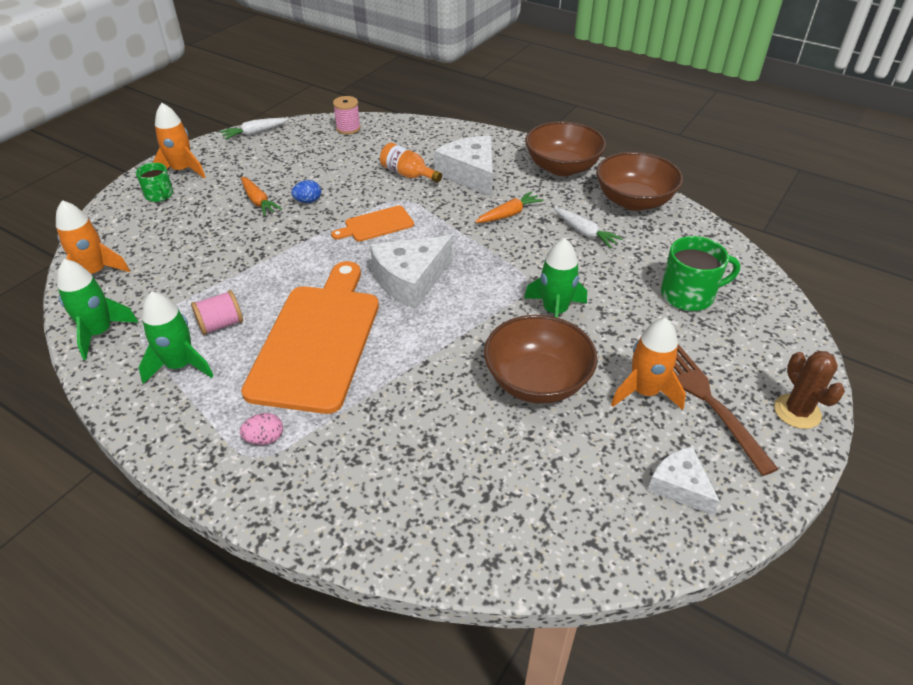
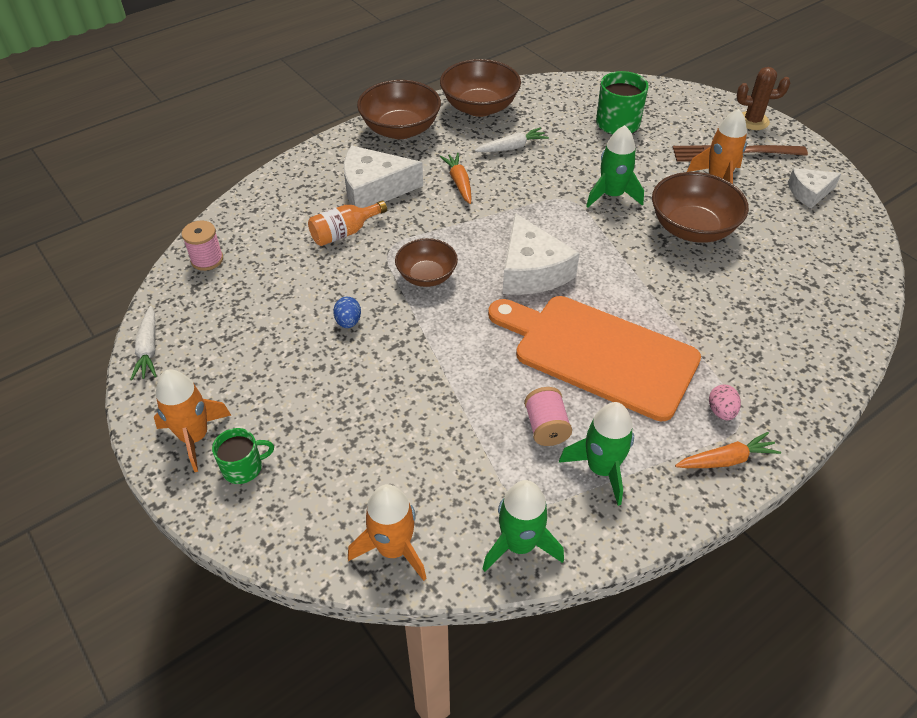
camera: 70 degrees left, 5 degrees up
orange carrot [241,177,282,216] -> orange carrot moved to [675,432,781,468]
orange cutting board [331,206,414,242] -> brown bowl [395,238,458,287]

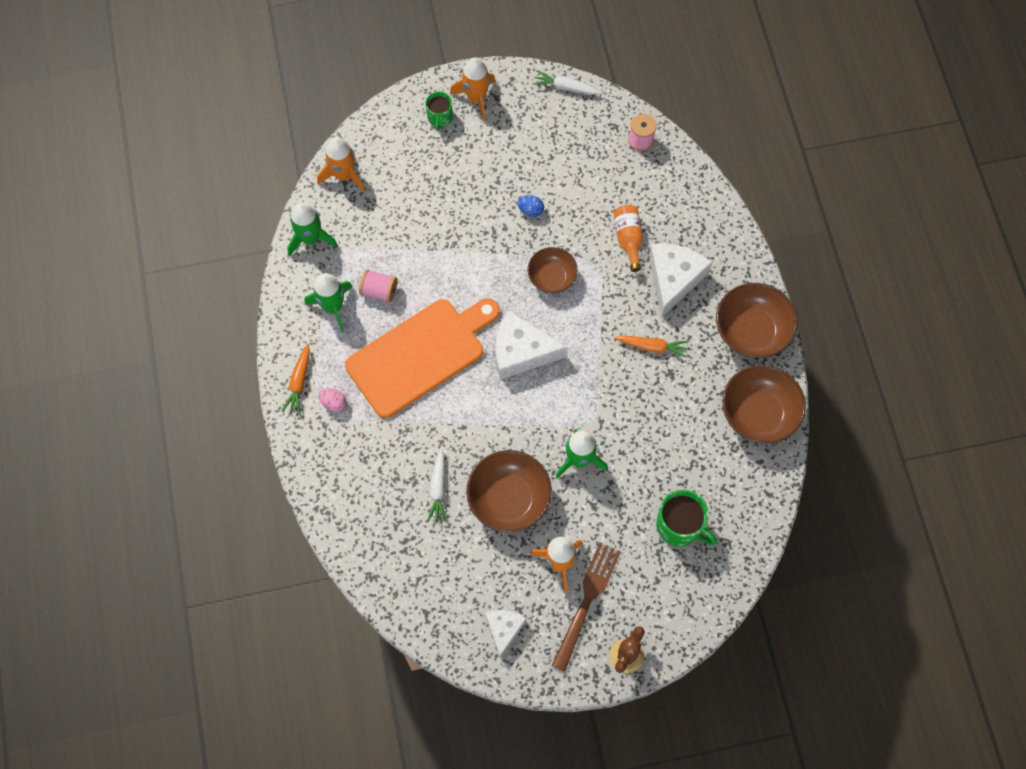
camera: 115 degrees right, 20 degrees up
white carrot [475,128,549,152] -> white carrot moved to [427,448,447,522]

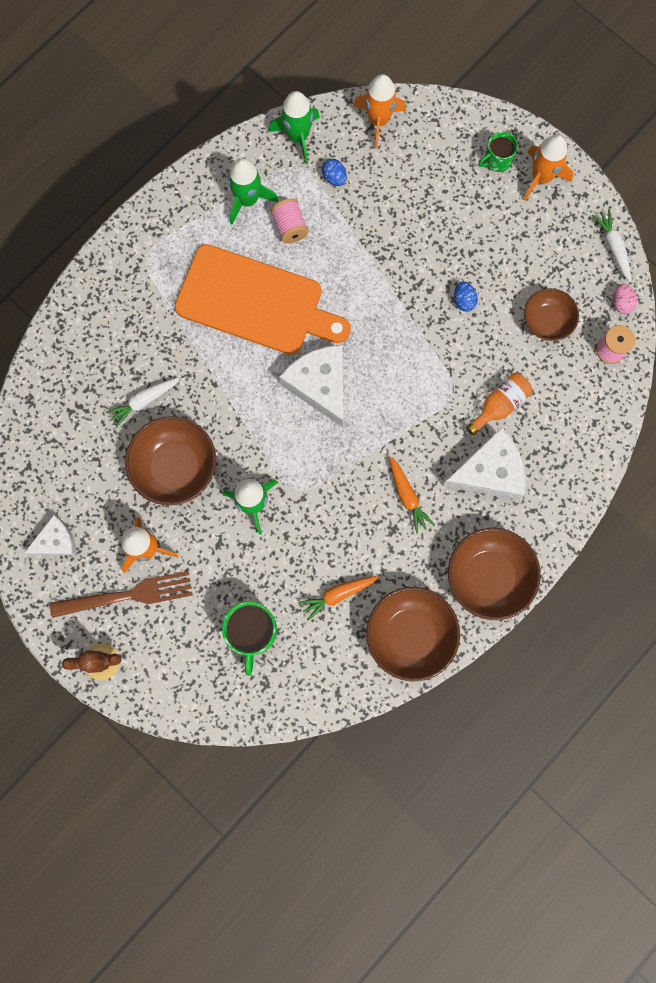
camera: 55 degrees right, 10 degrees up
orange carrot [282,344,310,414] -> orange carrot moved to [299,576,379,621]
pink egg [319,388,346,412] -> pink egg moved to [613,283,637,314]
brown bowl [527,247,578,293] -> brown bowl moved to [524,288,579,341]
none -> blue egg [322,159,347,186]

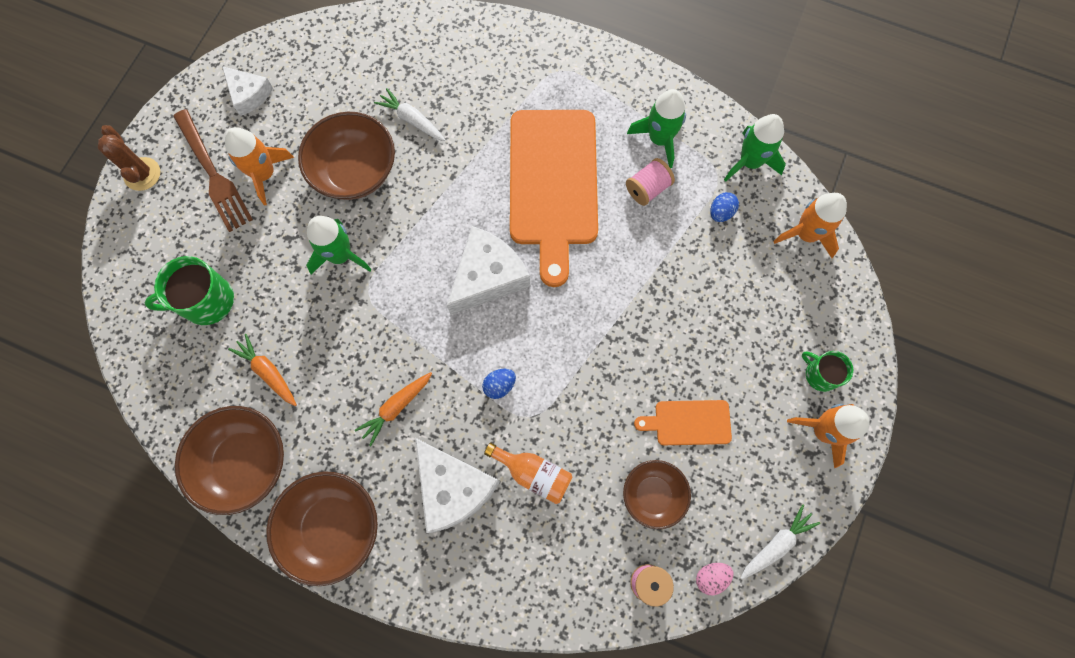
camera: 70 degrees right, 5 degrees down
blue egg [454,281,478,312] -> blue egg moved to [482,369,516,399]
none -> orange cutting board [634,400,732,445]

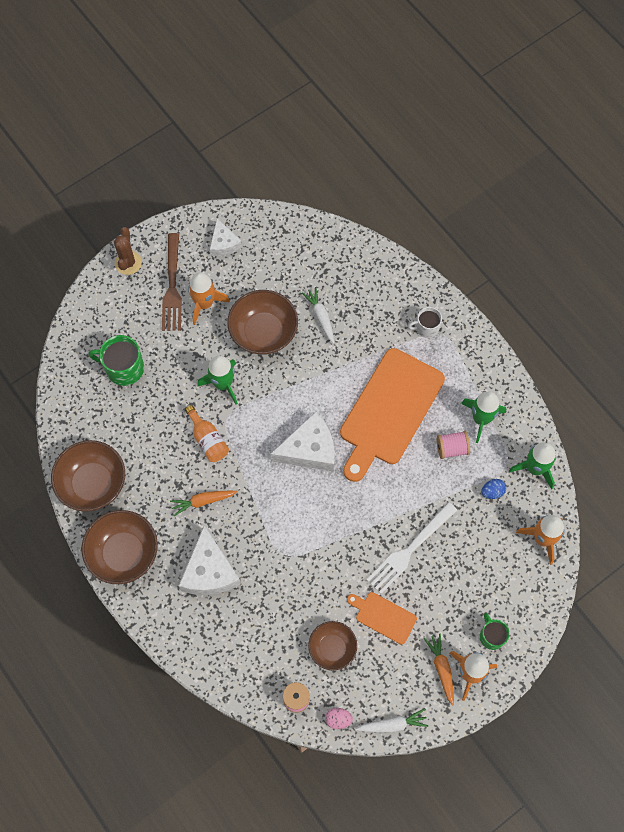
camera: 30 degrees right, 5 degrees down
orange carrot [228,334,297,406] -> orange carrot moved to [424,634,454,706]
blue egg [482,369,516,399] -> none
orange bottle [484,442,572,504] -> orange bottle moved to [185,405,229,462]
none -> white fork [366,502,457,594]
none -> white mug [408,307,442,338]

